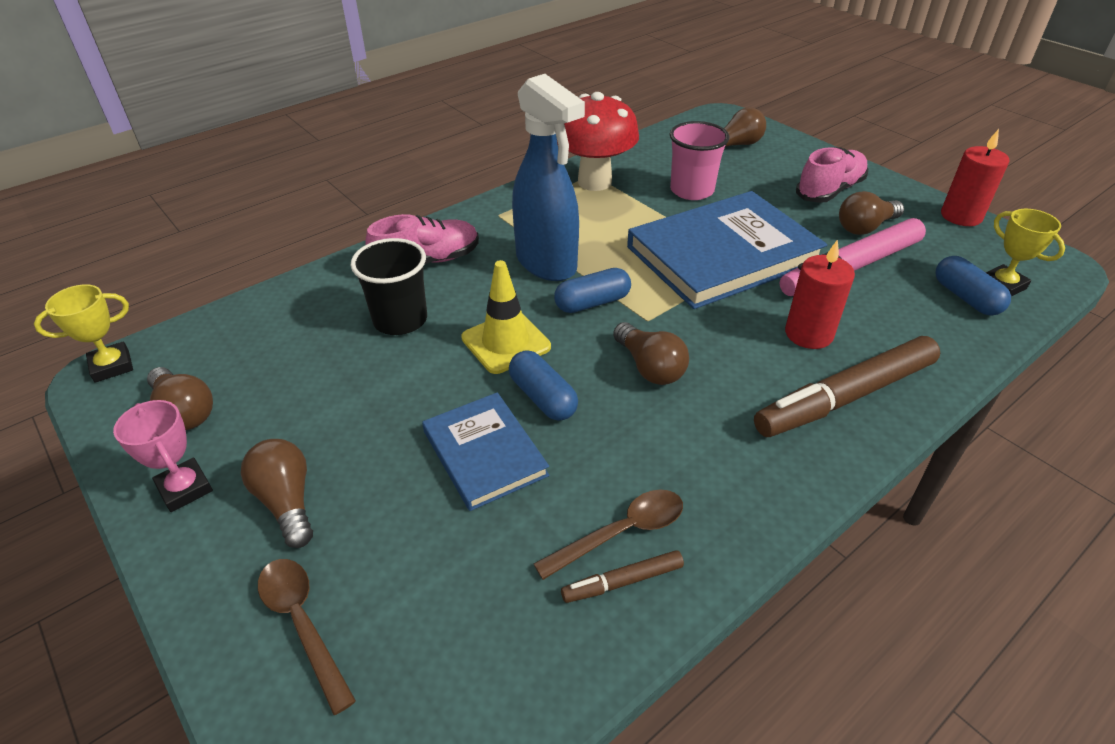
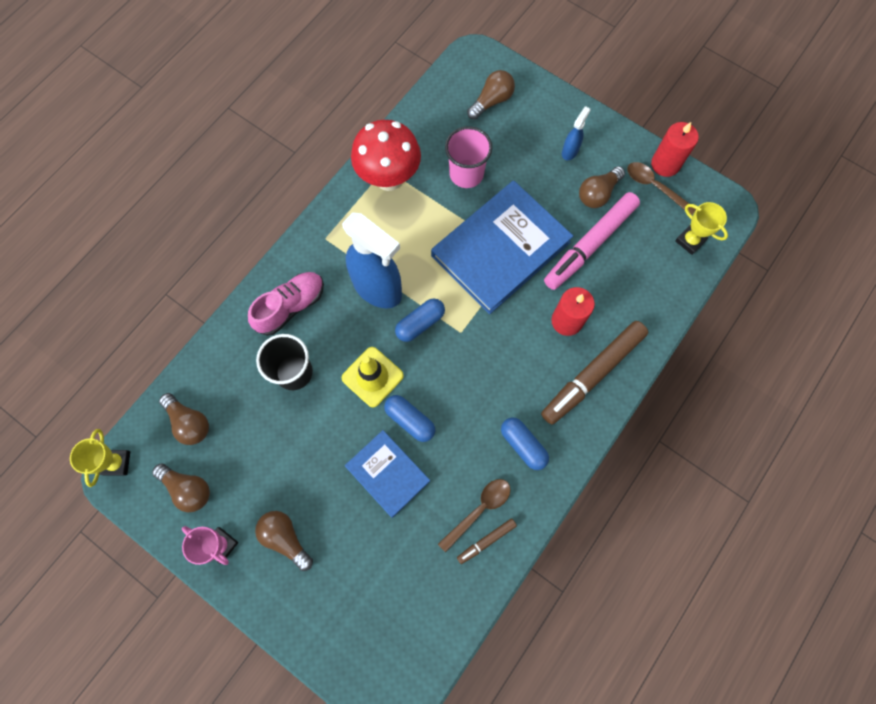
camera: 15 degrees left, 30 degrees up
yellow trophy [34,284,133,383] -> yellow trophy turned 45 degrees counterclockwise [70,429,130,487]
brown spoon [258,559,356,715] -> brown spoon moved to [627,162,696,215]
brown light bulb [613,322,689,385] -> brown light bulb moved to [159,393,209,445]
pink shoe [796,147,868,203] -> blue spray bottle [562,106,590,160]
blue capsule [936,256,1011,316] -> blue capsule moved to [501,417,549,470]

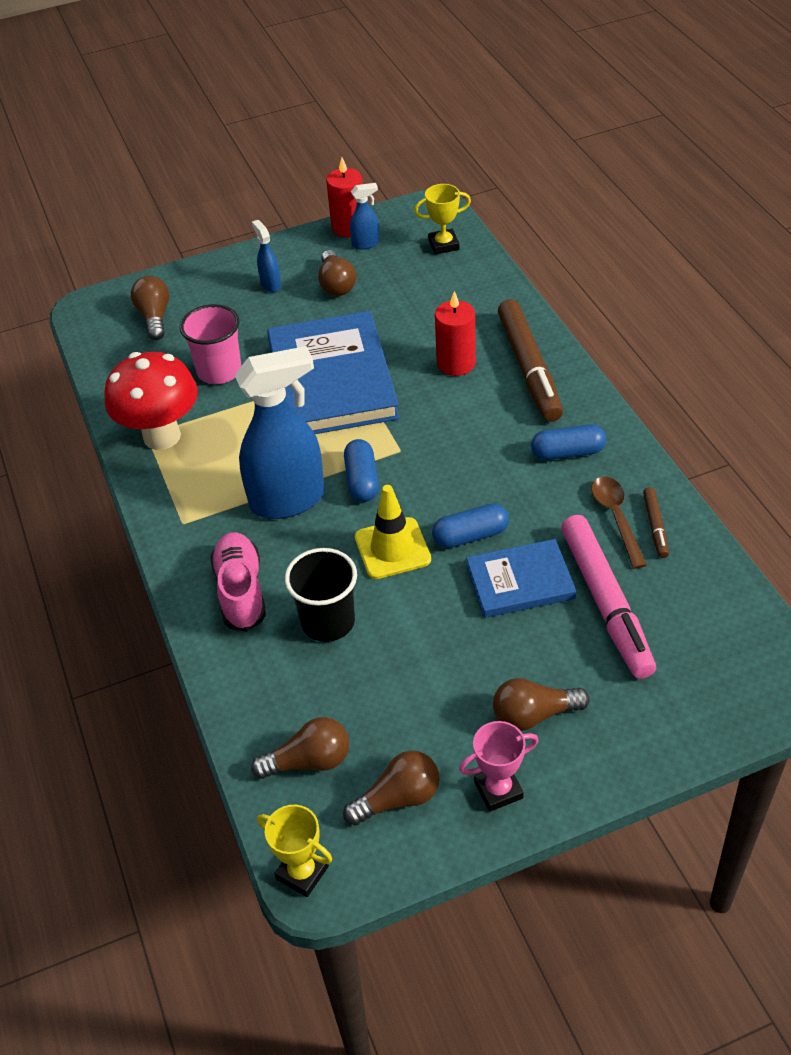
camera: 55 degrees left, 25 degrees down
pink marker [544,192,640,290] -> pink marker moved to [561,515,656,679]
brown spoon [627,162,696,215] -> blue spray bottle [350,183,380,250]

